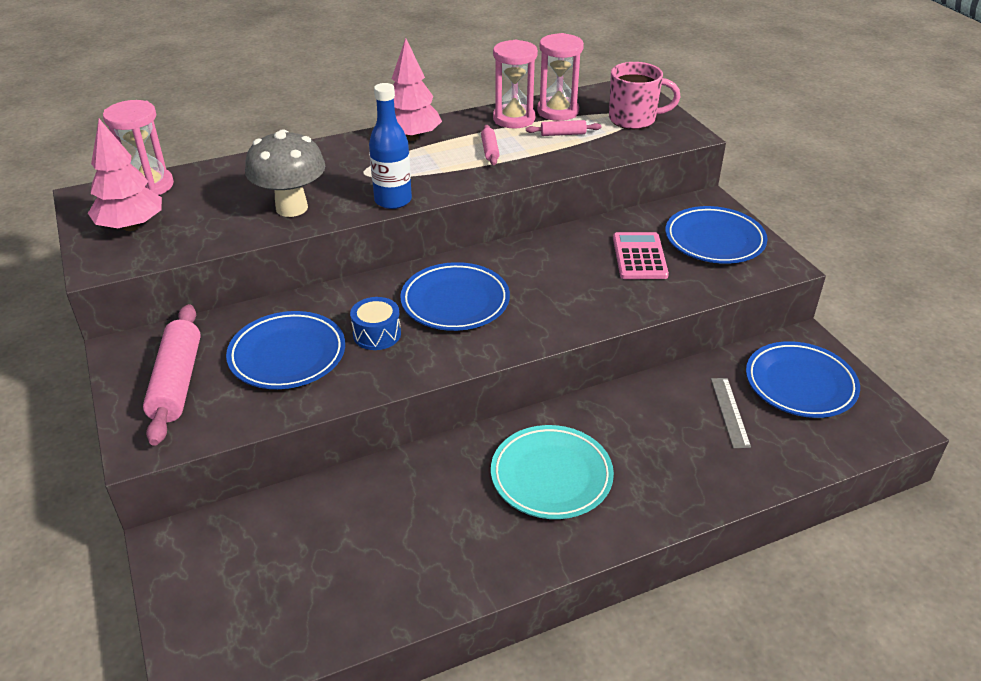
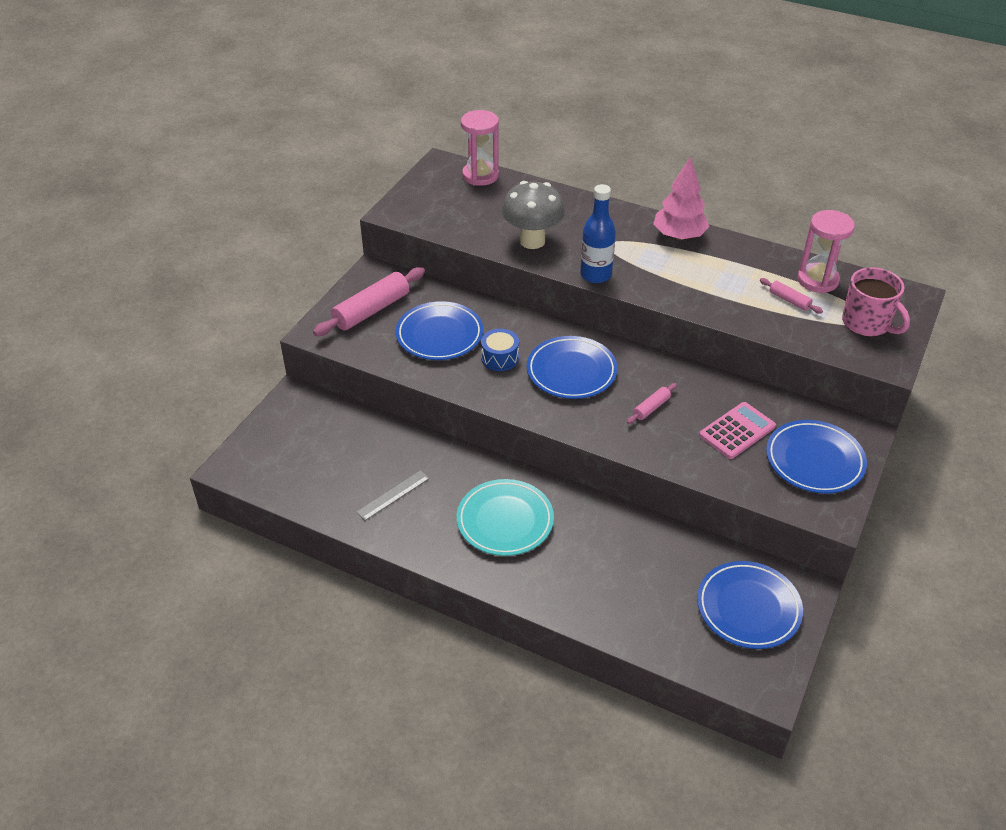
camera: 50 degrees right, 5 degrees up
pink tree [88,119,162,231] -> none
pink rolling pin [481,125,500,165] -> pink rolling pin moved to [627,383,677,424]
pink hourglass [493,40,538,129] -> none
grey ruler [711,378,751,448] -> grey ruler moved to [356,470,430,521]

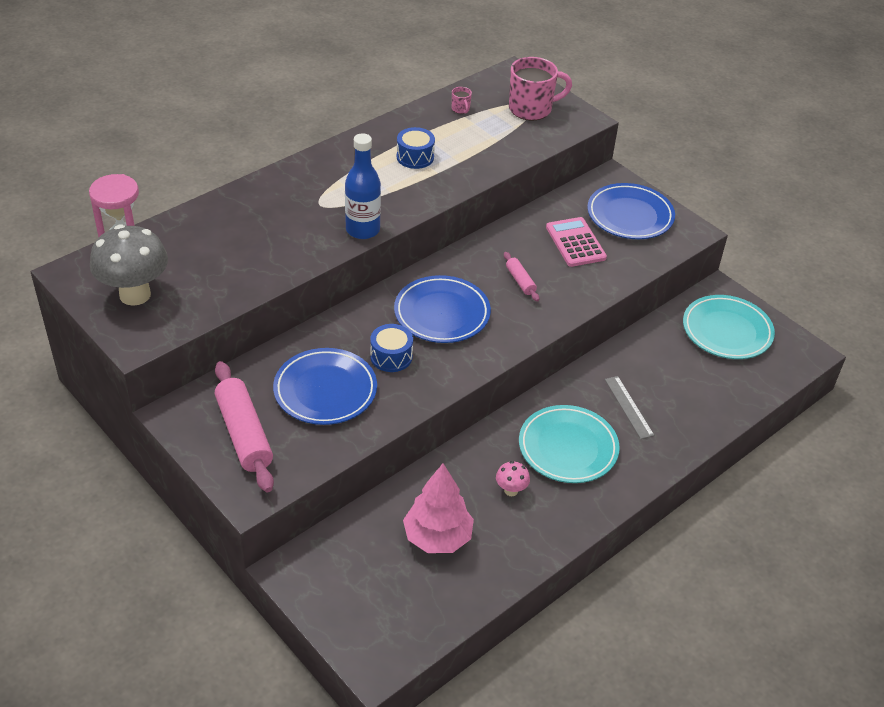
camera: 70 degrees left, 0 degrees up
grey ruler [356,470,430,521] -> grey ruler moved to [605,376,654,439]
grey mushroom [502,181,565,249] -> grey mushroom moved to [90,225,168,306]
pink tree [653,156,709,240] -> pink tree moved to [403,463,474,553]
blue plate [697,561,803,649] -> turquoise plate [683,295,775,359]
pink rolling pin [760,278,823,314] -> none
pink hourglass [797,210,855,293] -> pink mug [452,87,472,114]
none -> blue drum [397,127,435,169]
none -> pink mushroom [496,461,530,496]

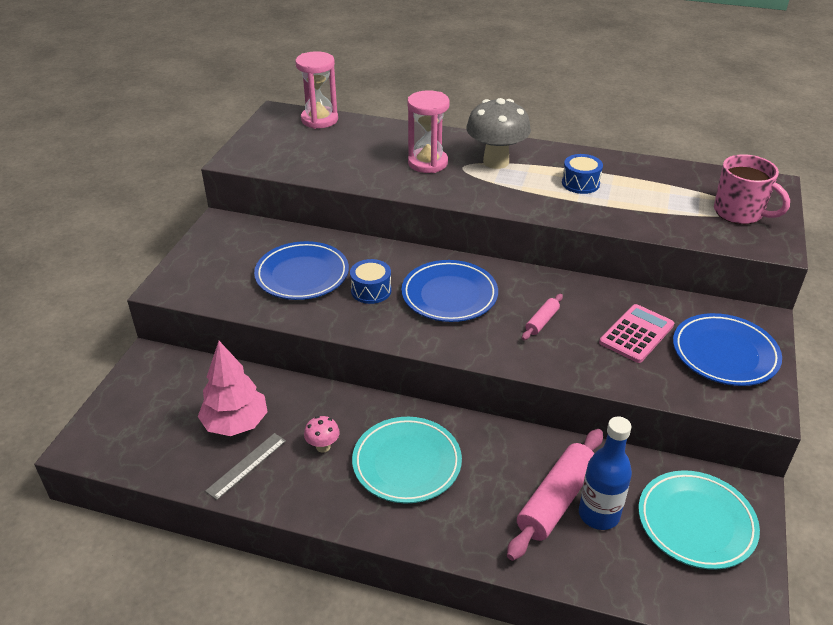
camera: 60 degrees right, 5 degrees down
grey mushroom [90,225,168,306] -> grey mushroom moved to [466,98,531,169]
pink rolling pin [215,361,274,492] -> pink rolling pin moved to [507,429,603,561]
blue bottle [345,133,381,239] -> blue bottle moved to [579,417,632,530]
pink mug [452,87,472,114] -> none
grey ruler [605,376,654,439] -> grey ruler moved to [205,433,286,500]
none -> pink hourglass [407,90,450,173]

